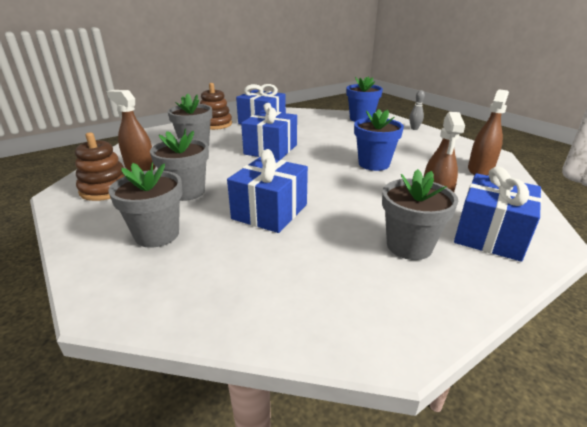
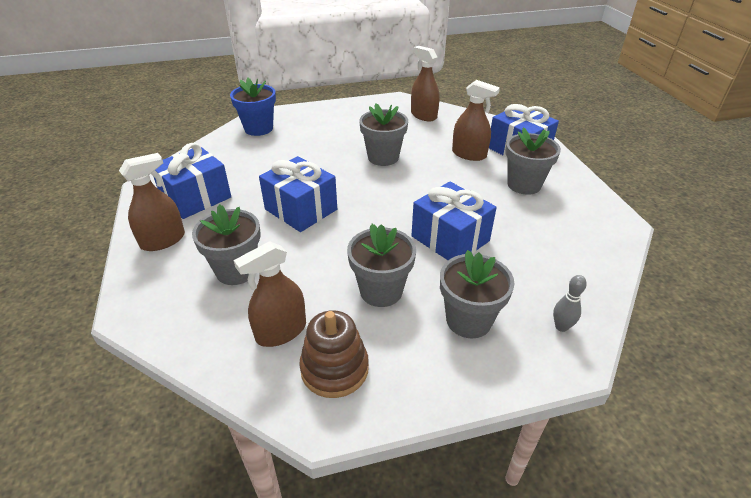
camera: 70 degrees left, 10 degrees up
brown stacking toy [200,83,232,130] -> brown spray bottle [119,153,185,251]
blue flower pot [354,109,404,171] -> grey flower pot [359,103,408,166]
grey bowling pin [409,90,425,130] -> grey bowling pin moved to [553,275,587,332]

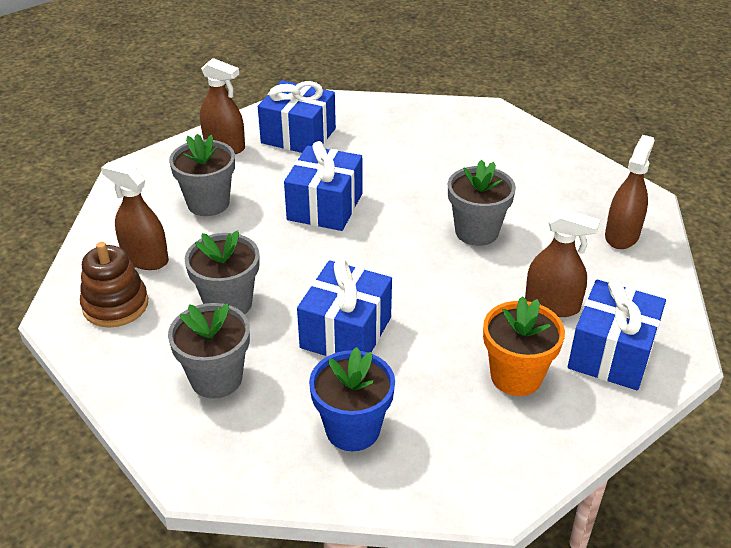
camera: 65 degrees right, 0 degrees up
blue flower pot [230,78,276,136] -> blue flower pot moved to [309,347,395,451]
brown spray bottle [452,80,500,161] -> brown spray bottle turned 75 degrees counterclockwise [525,208,600,317]
grey flower pot [505,128,561,195] -> orange flower pot [483,296,565,396]
grey bowling pin [553,275,587,332] -> none

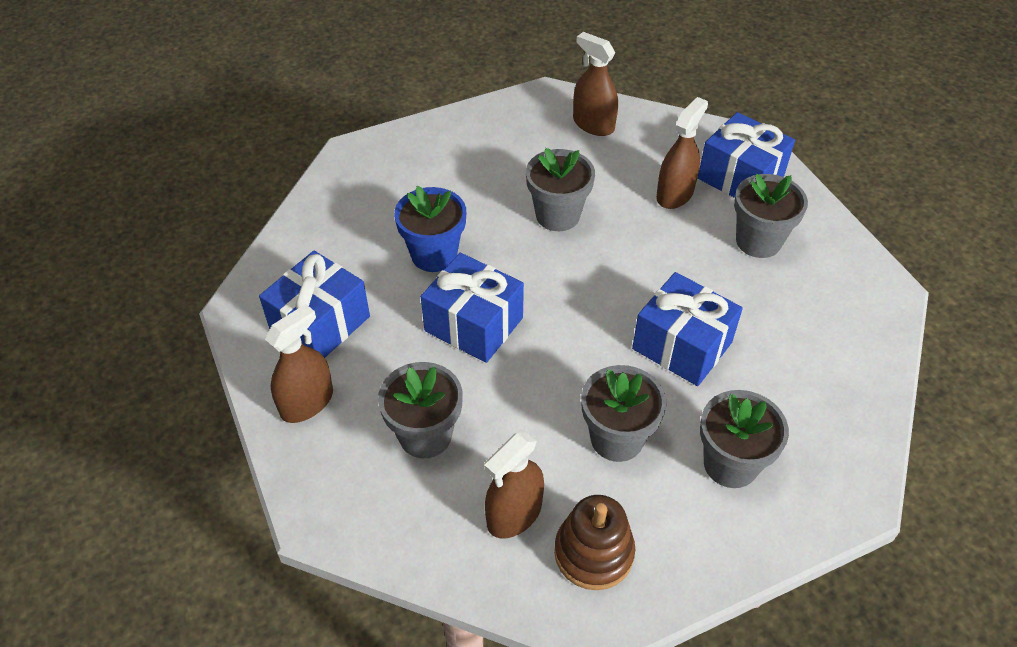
camera: 75 degrees left, 10 degrees up
blue flower pot [309,347,395,451] -> blue flower pot moved to [394,186,466,272]
orange flower pot [483,296,565,396] -> grey flower pot [734,174,808,258]

